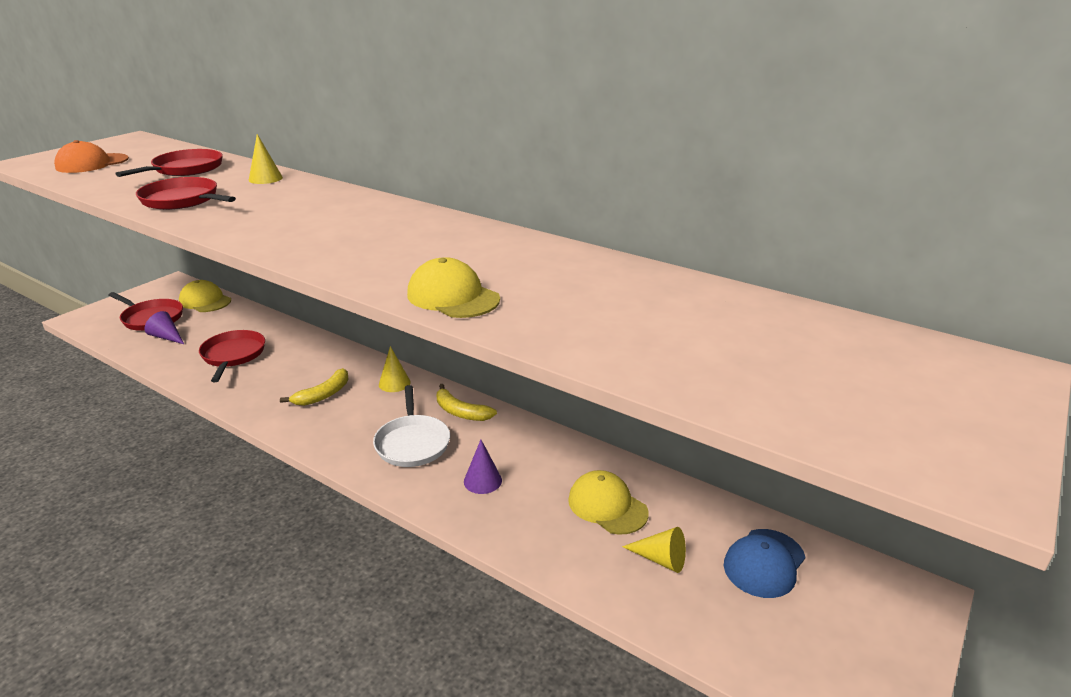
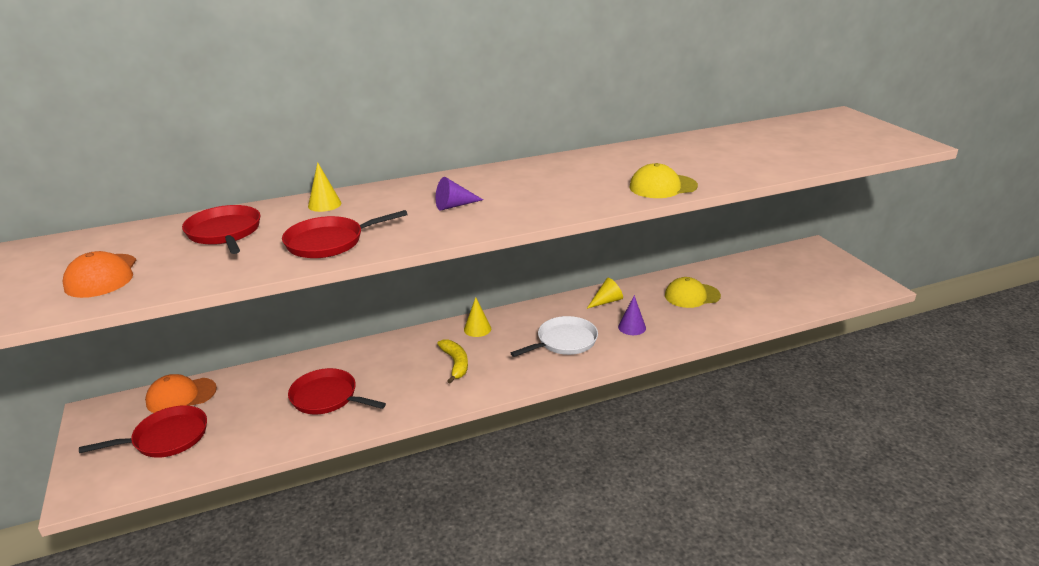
camera: 55 degrees left, 0 degrees up
purple cone [144,311,184,344] -> purple cone moved to [436,177,483,211]
yellow cap [179,280,231,312] -> orange cap [145,374,217,413]
white pan [373,385,450,467] -> white pan turned 60 degrees counterclockwise [511,316,598,357]
yellow banana [436,384,497,421] -> none
yellow cone [622,527,686,573] -> yellow cone moved to [587,278,623,309]
blue cap [724,529,805,598] -> none

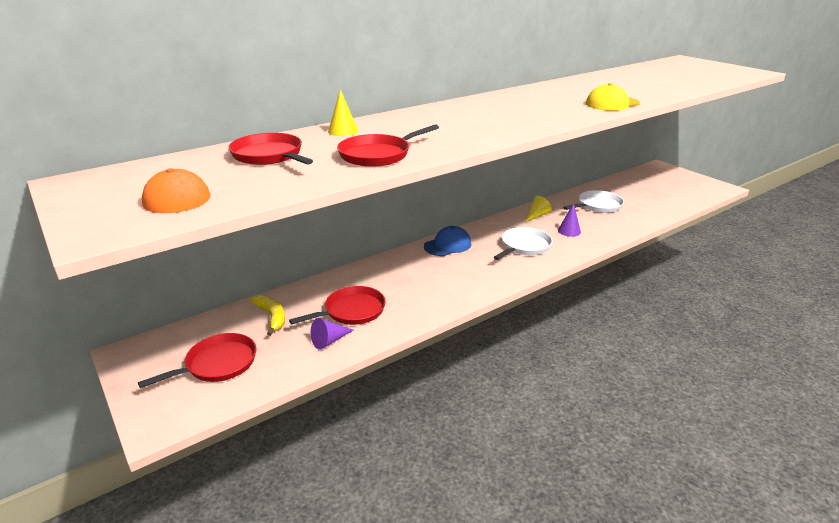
camera: 15 degrees left, 0 degrees up
orange cap [145,374,217,413] -> none
red pan [288,368,386,414] -> red pan turned 135 degrees clockwise [289,286,386,325]
purple cone [436,177,483,211] -> purple cone moved to [311,318,353,350]
yellow banana [437,339,468,384] -> yellow banana moved to [251,295,285,336]
yellow cone [464,297,491,337] -> blue cap [424,226,471,256]
yellow cap [665,277,721,308] -> white pan [563,190,624,213]

